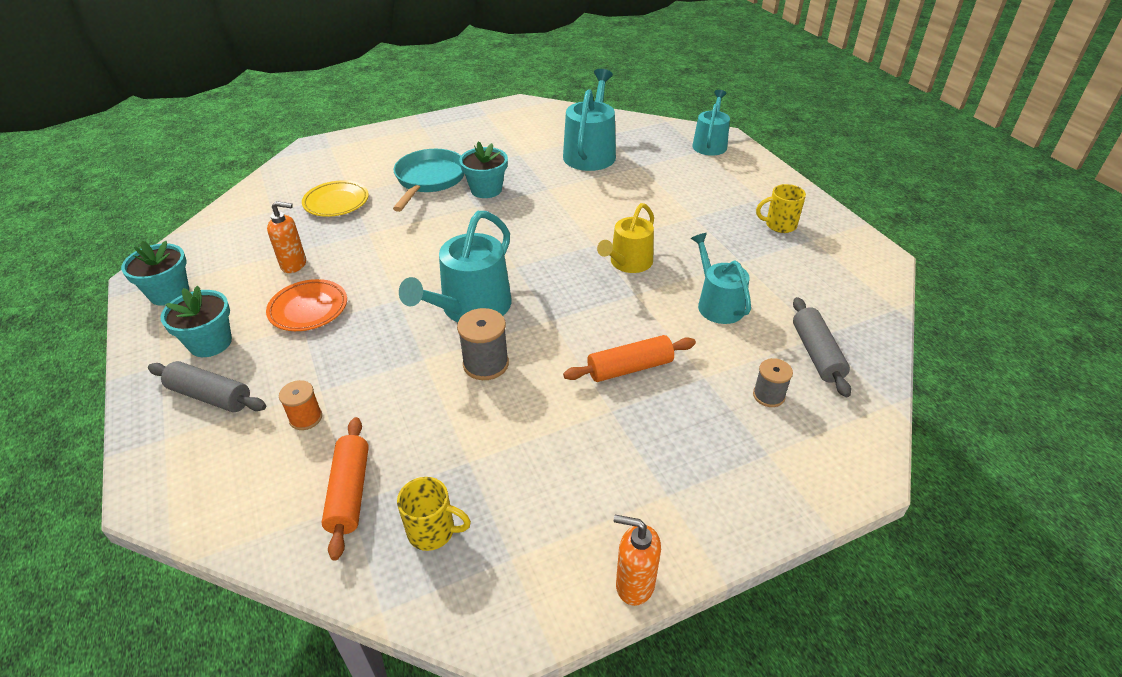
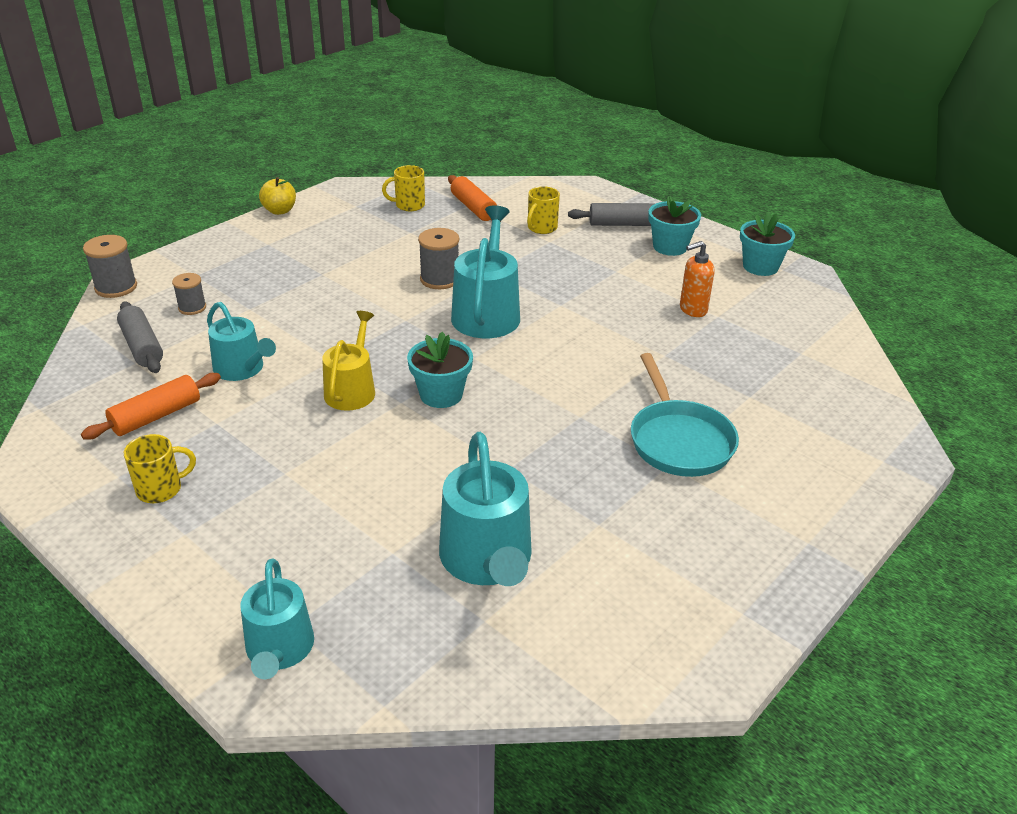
camera: 155 degrees right, 5 degrees down
orange plate [266,279,347,331] -> none
orange spool [279,380,322,430] -> yellow mug [527,186,560,234]
yellow plate [302,180,369,217] -> none
turquoise flower pot [459,142,508,198] -> turquoise flower pot moved to [407,332,473,408]
orange rolling pin [563,335,696,382] -> orange rolling pin moved to [81,373,221,440]
orange soap dispenser [614,515,661,606] -> yellow apple [259,177,296,215]
none -> grey spool [83,235,137,298]

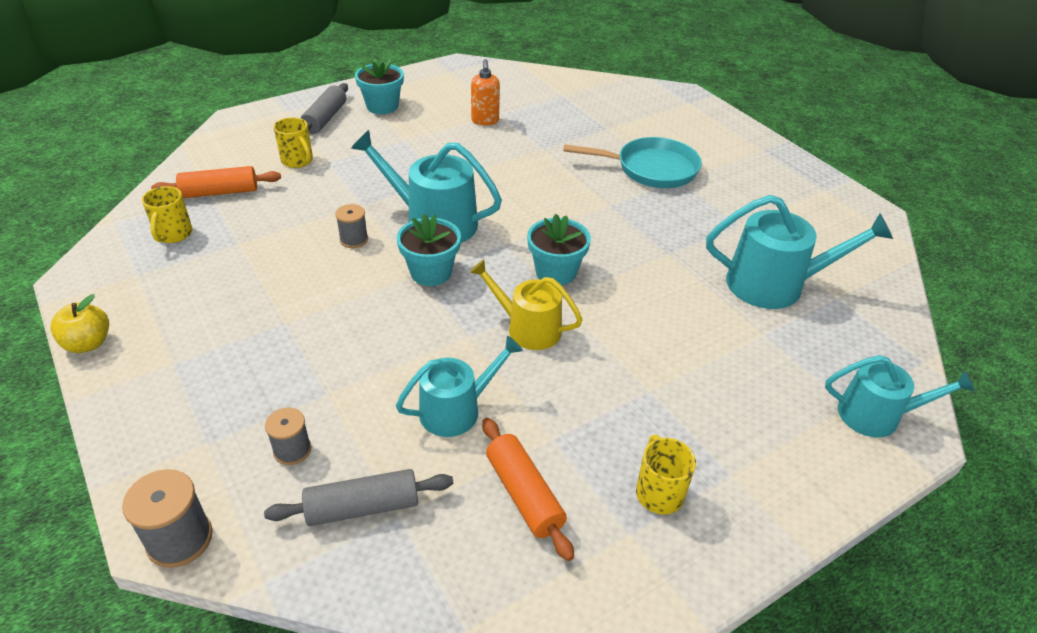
camera: 75 degrees left, 5 degrees up
grey spool [418,228,459,289] -> grey spool [335,204,368,248], size x0.65
turquoise flower pot [740,212,795,276] -> turquoise flower pot moved to [397,214,461,286]

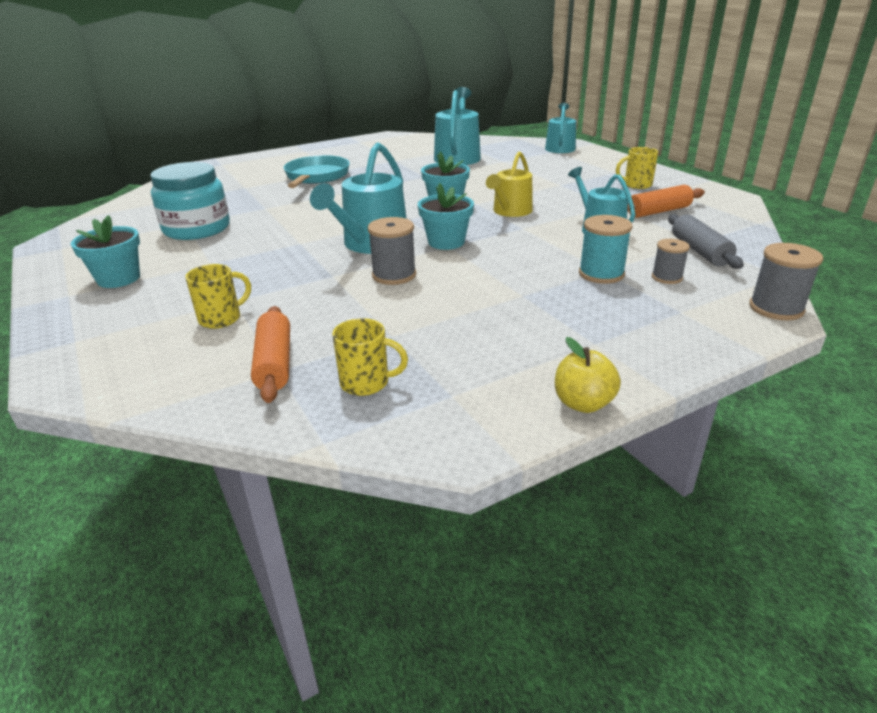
camera: 85 degrees left, 10 degrees down
grey rolling pin [301,83,348,134] -> none
grey spool [335,204,368,248] -> grey spool [368,217,416,285], size x1.53
orange soap dispenser [471,59,500,126] -> turquoise jar [150,162,230,240]
none -> turquoise spool [579,215,632,284]

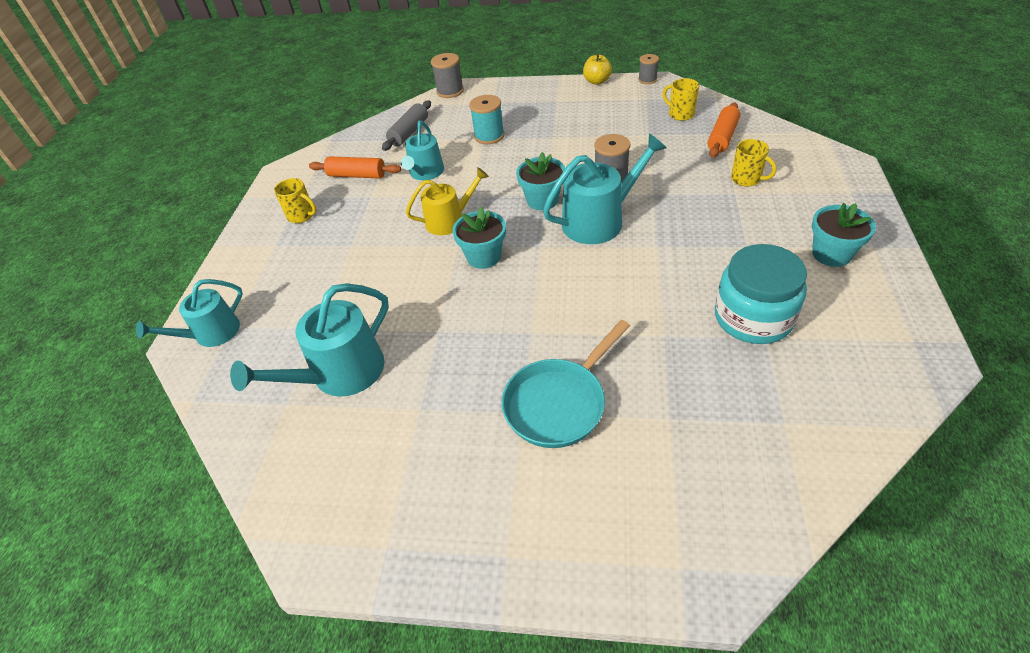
camera: 140 degrees left, 15 degrees up
yellow mug [185,264,251,329] -> yellow mug turned 135 degrees counterclockwise [731,139,776,187]
grey spool [652,239,690,284] -> grey spool moved to [638,54,659,84]

